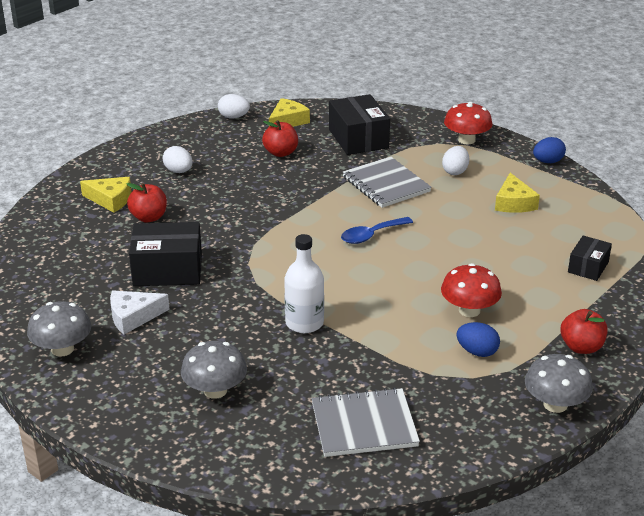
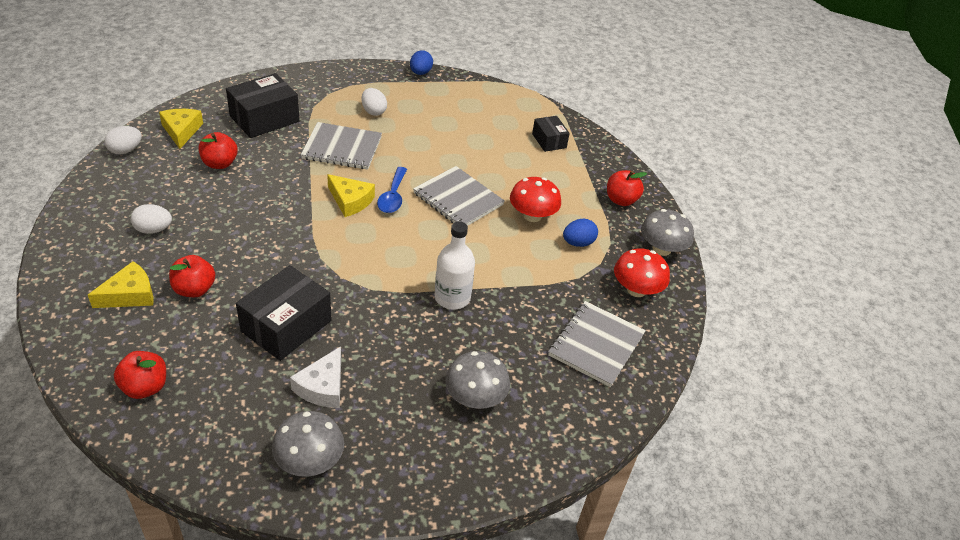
camera: 55 degrees left, 10 degrees up
black box [329,94,390,155] -> black box turned 60 degrees counterclockwise [226,73,300,138]
red mushroom [444,102,492,144] -> red mushroom moved to [614,248,670,297]
yellow cheese [495,173,540,213] -> yellow cheese moved to [327,174,375,217]
none -> red apple [114,351,166,399]
none -> grey notebook [413,166,505,226]

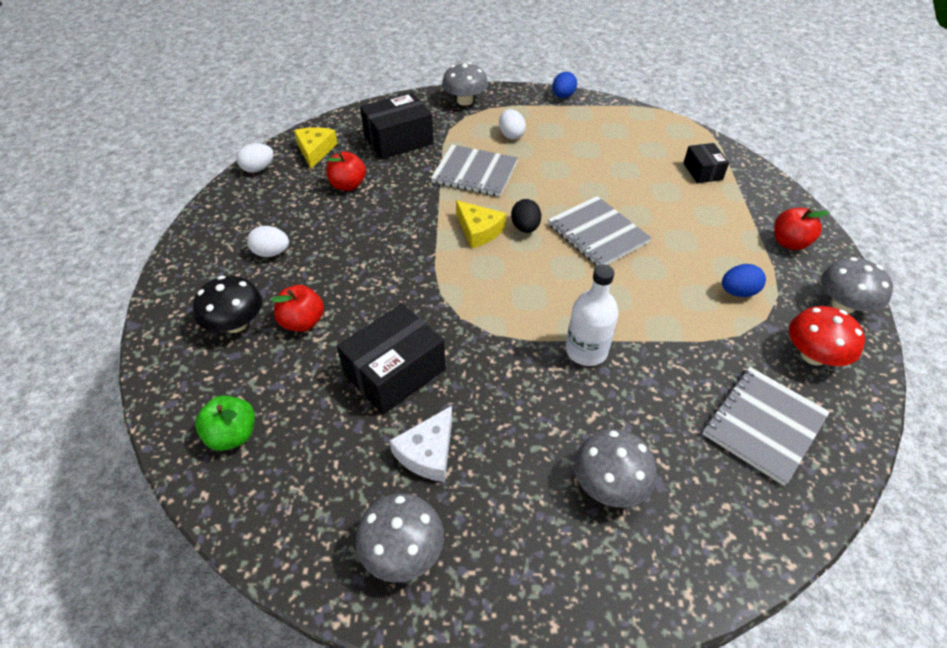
camera: 15 degrees right, 5 degrees up
yellow cheese [88,261,154,308] -> black mushroom [193,276,262,333]
red apple [114,351,166,399] -> green apple [195,395,255,451]
blue spoon [377,167,407,213] -> black egg [511,199,541,233]
red mushroom [510,177,561,222] -> none
none -> grey mushroom [442,62,488,106]

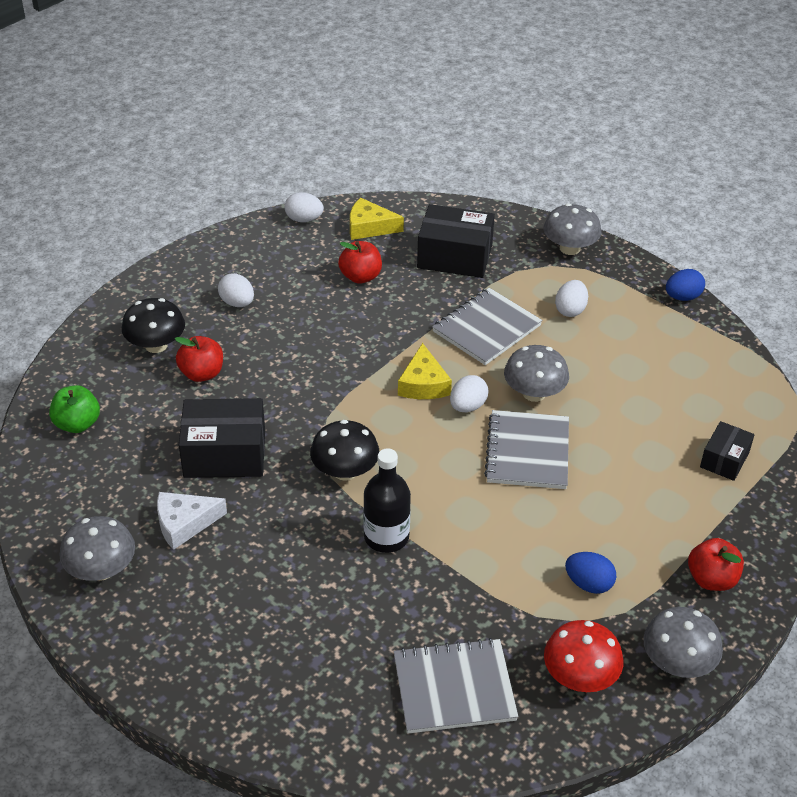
camera: 40 degrees right, 5 degrees down
yellow cheese [294,127,338,169] -> yellow cheese turned 120 degrees counterclockwise [350,198,404,240]
grey notebook [431,145,518,197] -> grey notebook turned 75 degrees clockwise [432,288,542,365]
black egg [511,199,541,233] -> white egg [450,375,489,412]
white bottle [566,264,619,366] -> black bottle [363,448,411,553]
grey mushroom [574,429,657,508] -> grey mushroom moved to [504,345,569,402]
none -> black mushroom [310,420,379,481]

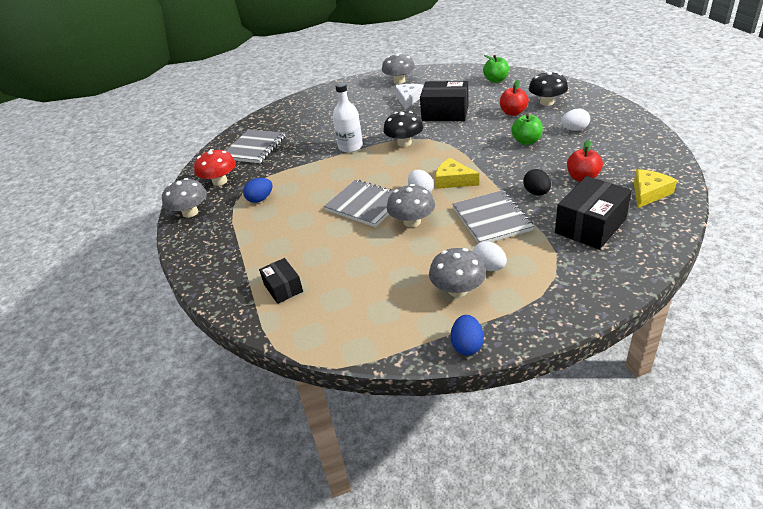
camera: 125 degrees right, 5 degrees down
black box [179,398,265,478] -> black box turned 75 degrees clockwise [420,81,469,121]
white egg [284,192,324,222] -> none
black bottle [363,448,411,553] -> white bottle [333,83,363,153]
grey mushroom [544,203,601,255] -> grey mushroom moved to [429,248,486,297]
red apple [688,538,744,591] -> none
none -> green apple [511,114,543,145]
none -> black egg [523,169,551,196]

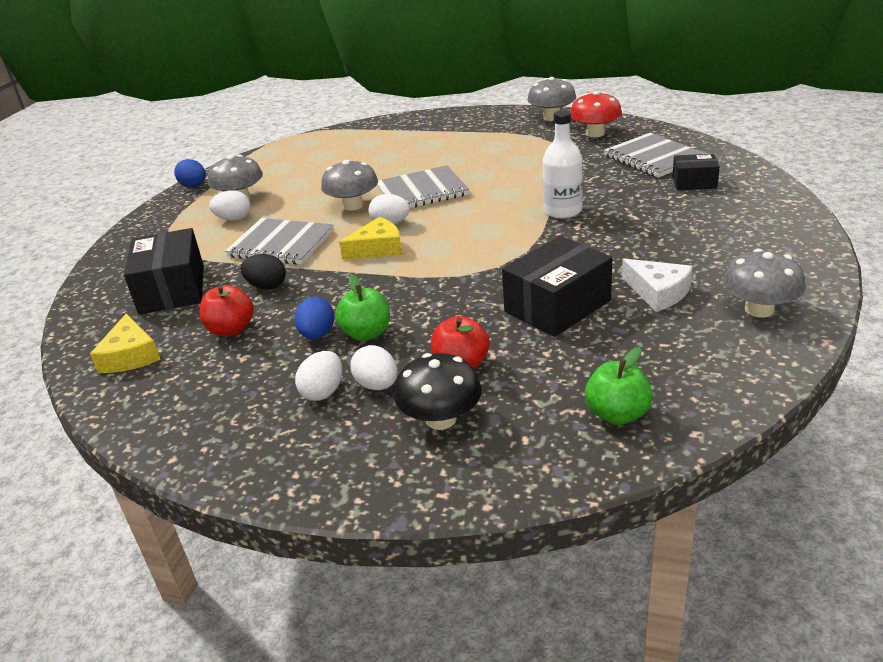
camera: 125 degrees right, 5 degrees down
blue egg [243,178,272,203] -> blue egg moved to [295,297,334,339]
black box [259,258,303,304] -> black box moved to [672,154,720,190]
black mushroom [383,111,423,147] -> none
none -> white egg [351,345,397,390]

